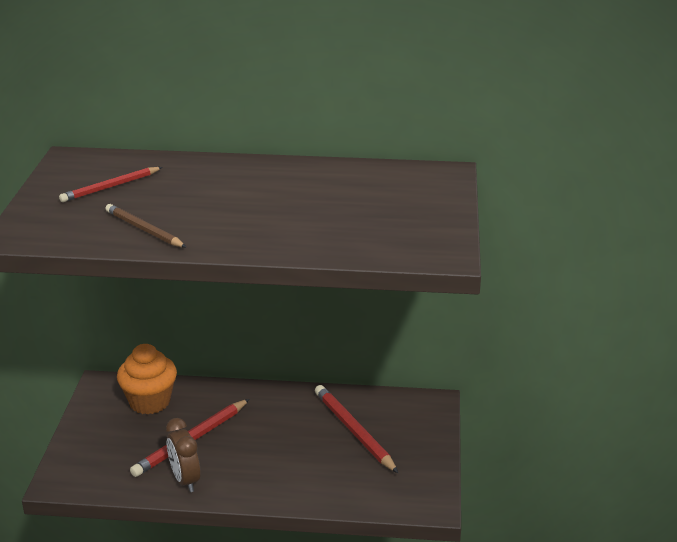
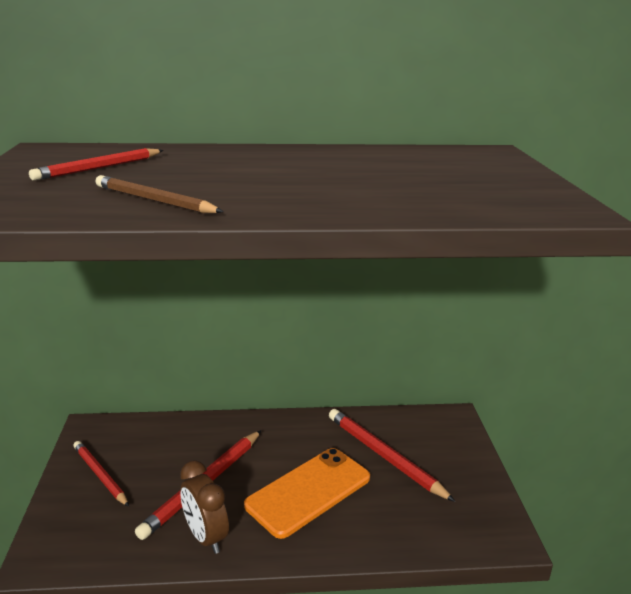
camera: 10 degrees left, 5 degrees down
orange cupcake [117,344,177,415] -> none
none -> red pencil [73,441,129,507]
none -> orange phone [244,448,370,539]

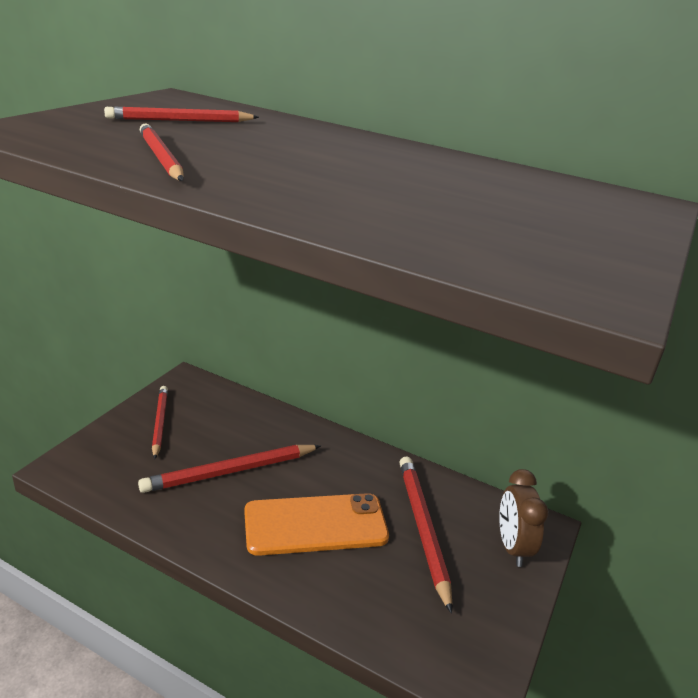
camera: 30 degrees right, 5 degrees up
brown pencil [96,175,224,213] -> red pencil [140,123,184,181]
brown clock [180,460,229,554] -> brown clock moved to [499,469,548,567]

